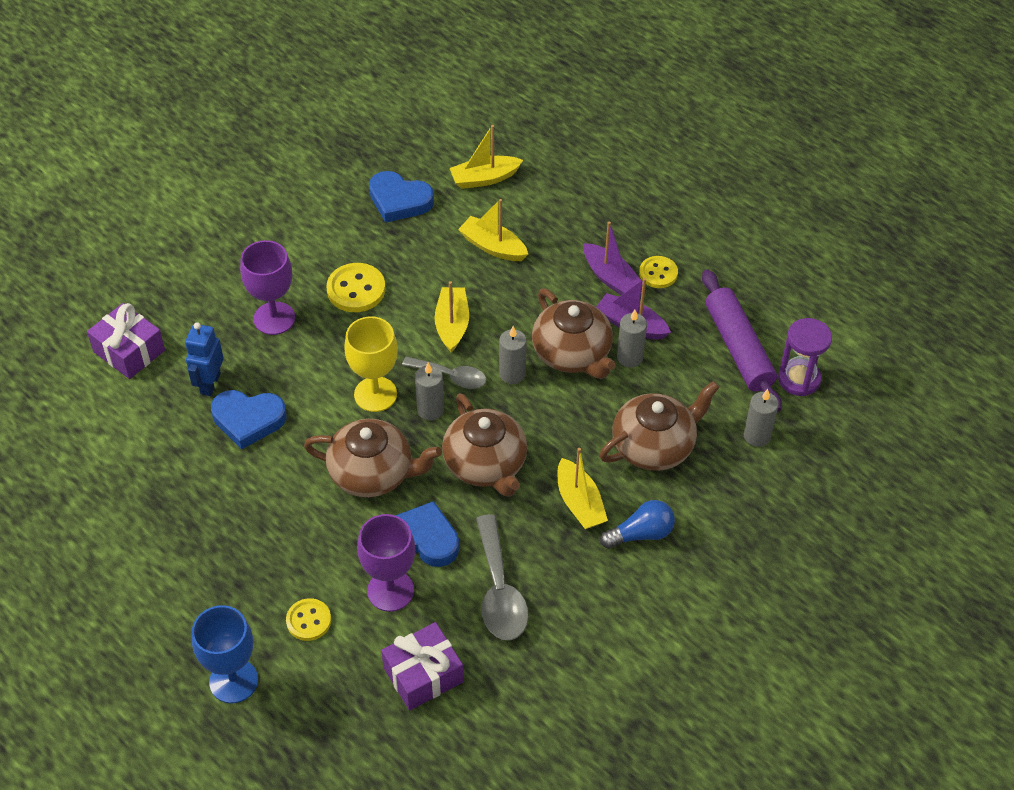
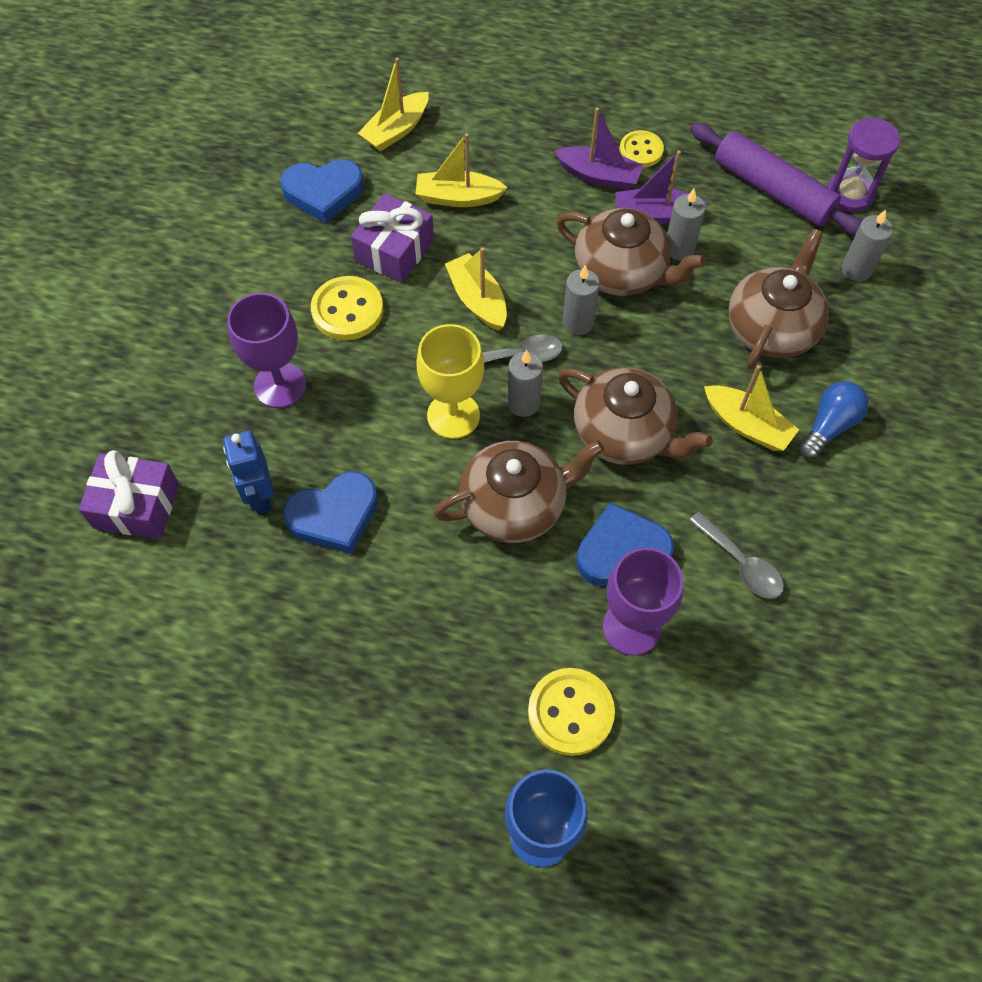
camera: 30 degrees left, 10 degrees up
yellow button [286,598,331,641] -> yellow button [528,668,615,756], size x1.51
purple gift [381,622,464,710] -> purple gift moved to [351,193,434,283]
grey spoon [476,514,529,640] -> grey spoon [689,511,784,599], size x0.65

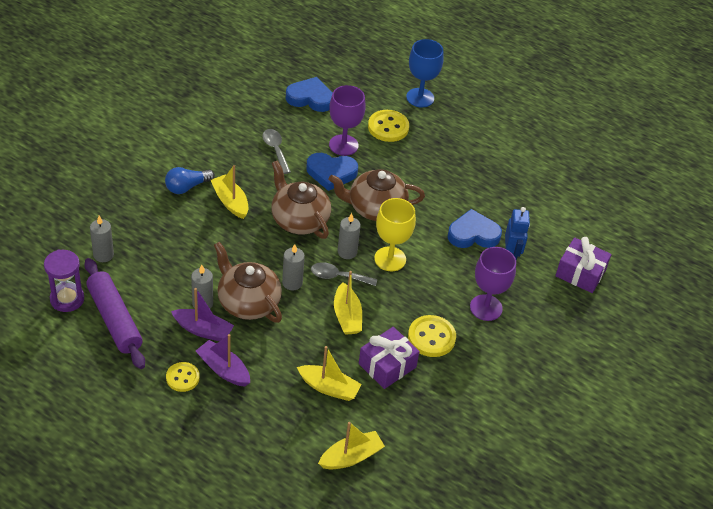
camera: 165 degrees left, 15 degrees down
blue heart [280,159,364,223] -> blue heart moved to [286,77,333,112]
brown teapot [728,229,829,369] -> none

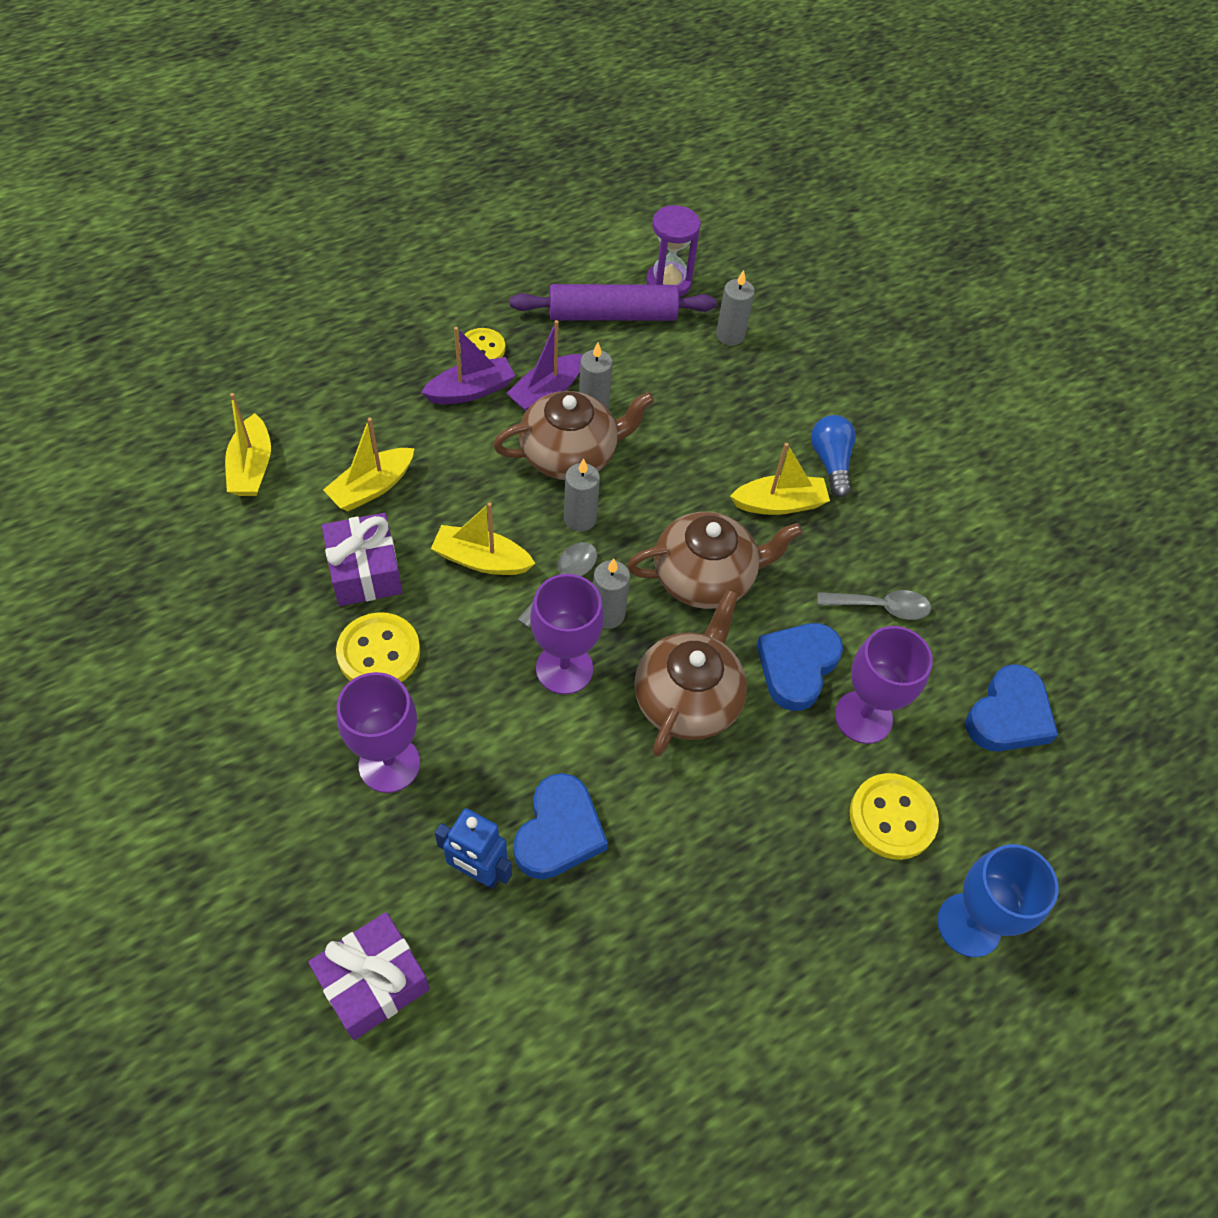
camera: 115 degrees right, 10 degrees up
yellow goblet [374,198,416,271] -> purple goblet [530,574,604,695]

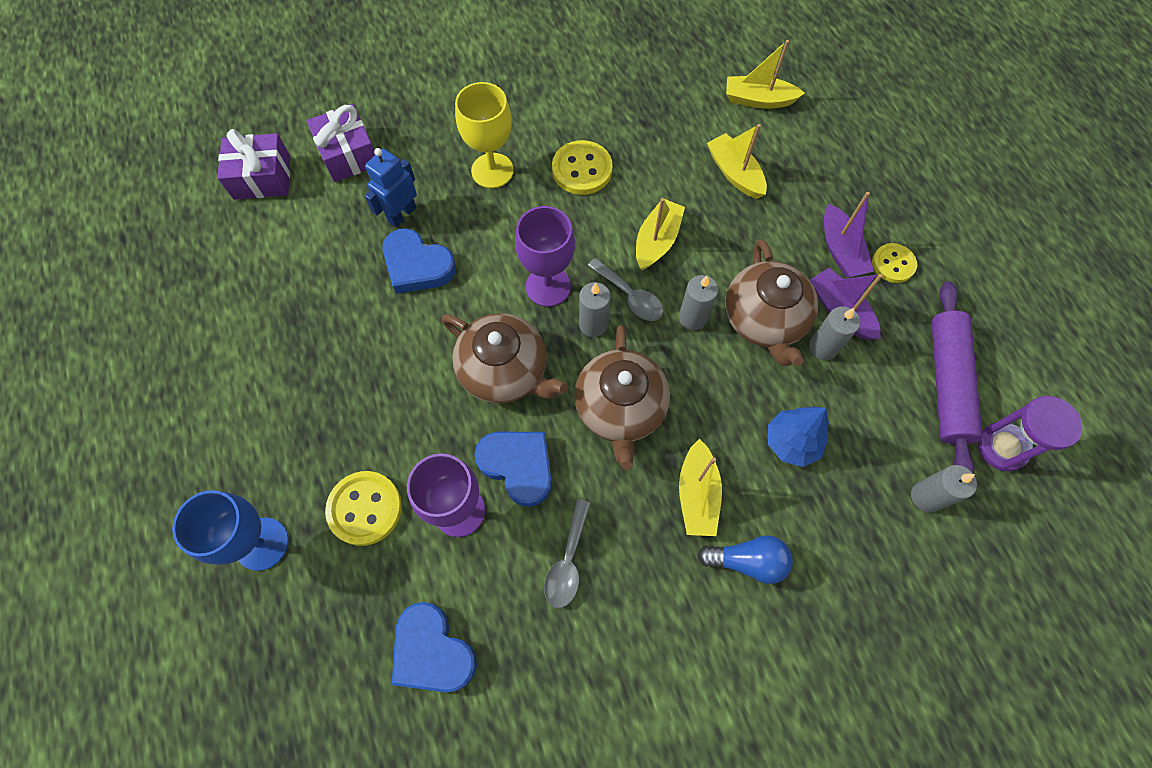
camera: 105 degrees right, 10 degrees up
purple gift [322,513,402,606] -> purple gift moved to [218,129,290,200]
purple goblet [337,672,420,793] -> yellow goblet [455,82,514,188]
none -> blue tree [768,407,829,467]

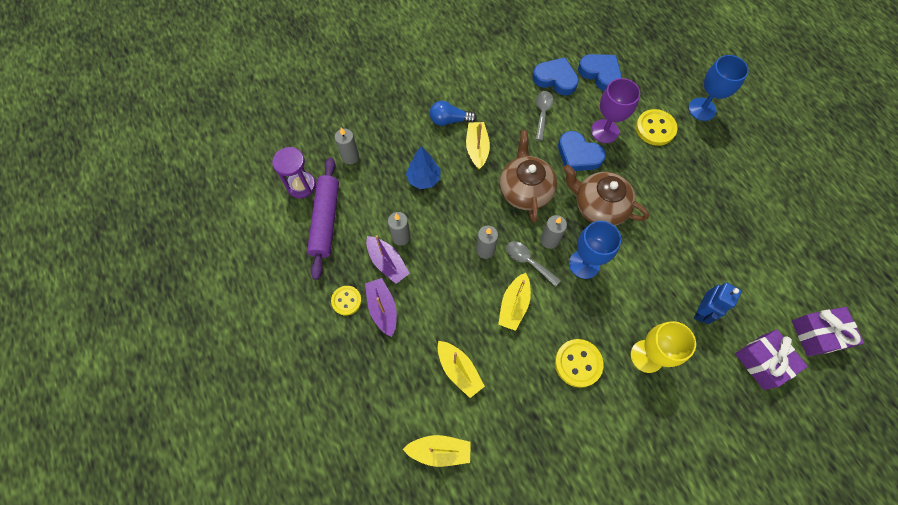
camera: 175 degrees right, 0 degrees up
blue heart [382,228,456,294] -> blue heart moved to [532,57,579,95]
purple goblet [515,206,575,307] -> blue goblet [569,221,621,279]
brown teapot [725,239,818,366] -> none

